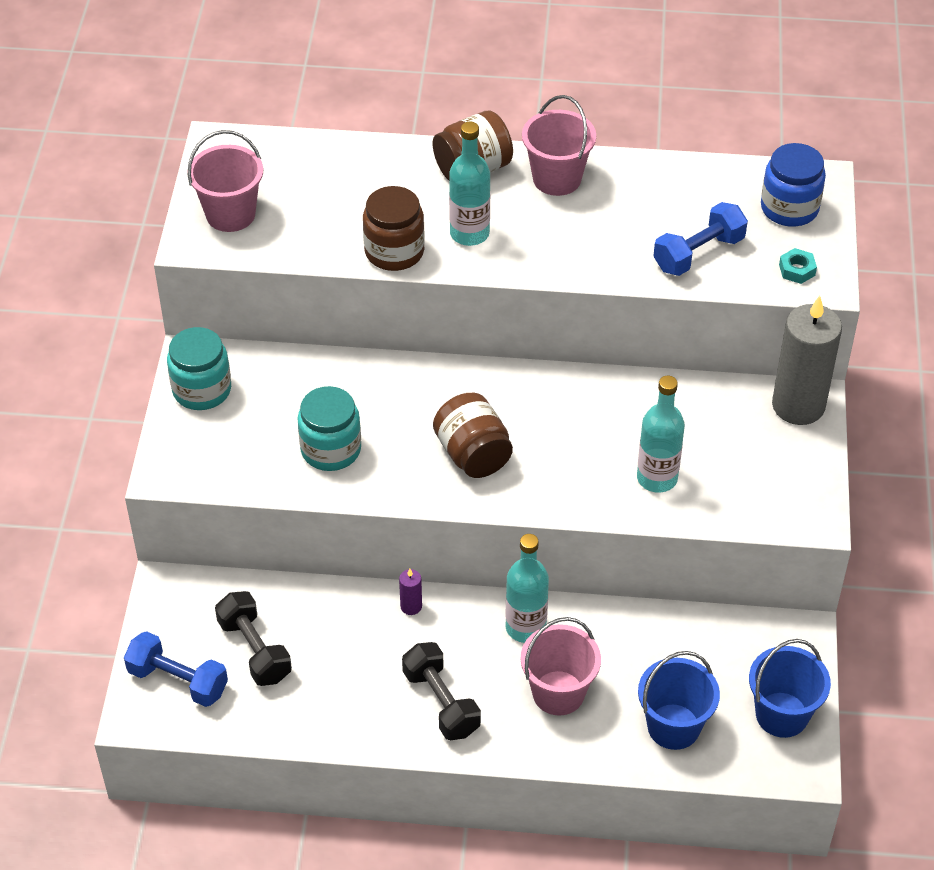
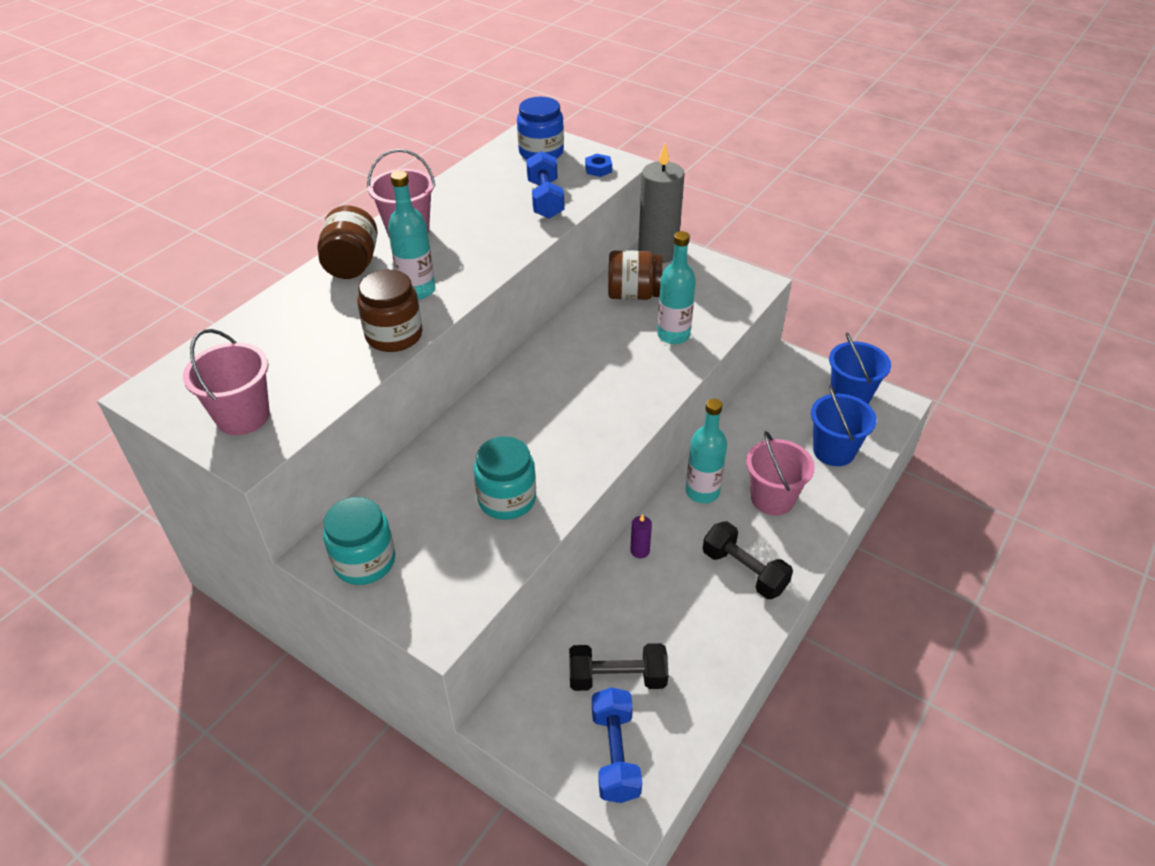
camera: 60 degrees left, 5 degrees down
blue dumbbell [124,631,228,707] -> blue dumbbell turned 60 degrees counterclockwise [592,687,642,803]
black dumbbell [402,642,481,740] -> black dumbbell turned 45 degrees clockwise [703,521,793,599]
brown jar [433,393,513,478] -> brown jar moved to [608,250,663,300]
turquoise nut [779,248,817,284] -> blue nut [585,154,612,177]

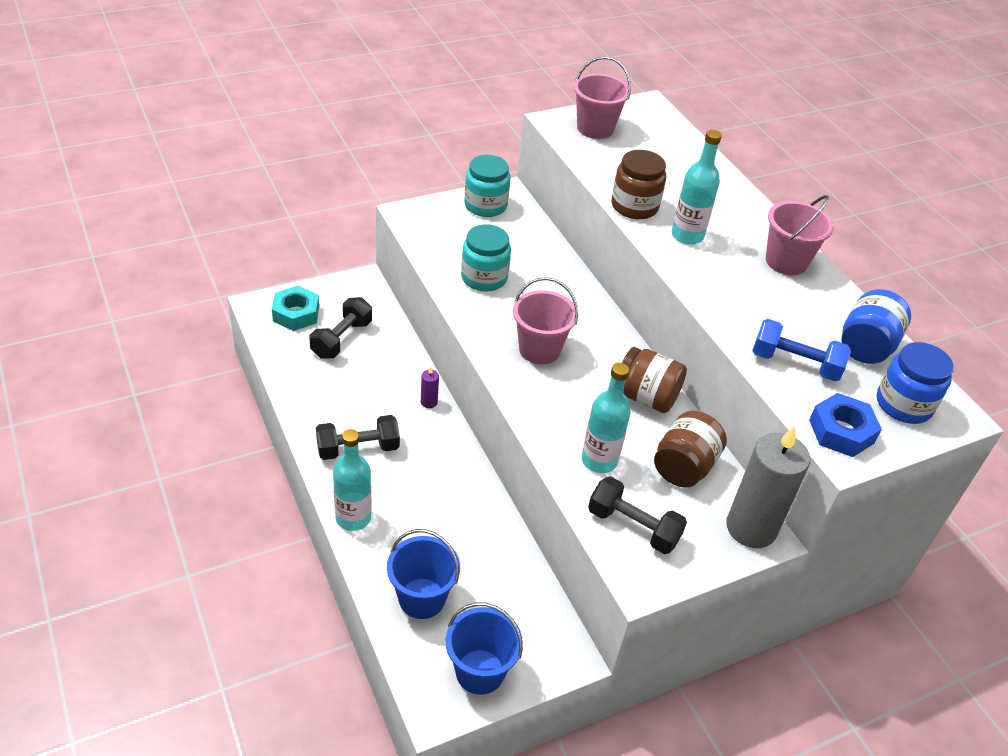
camera: 115 degrees right, 0 degrees up
brown jar [318,205,378,279] -> brown jar moved to [622,347,687,413]
blue nut [585,154,612,177] -> blue nut [809,393,882,457], size x1.77
blue dumbbell [592,687,642,803] -> turquoise nut [272,286,319,331]
turquoise bottle [686,399,727,503] -> turquoise bottle moved to [333,429,371,531]
pink bucket [746,431,815,515] -> pink bucket moved to [513,277,578,364]
none -> black dumbbell [588,476,687,554]
none -> blue jar [841,289,911,364]

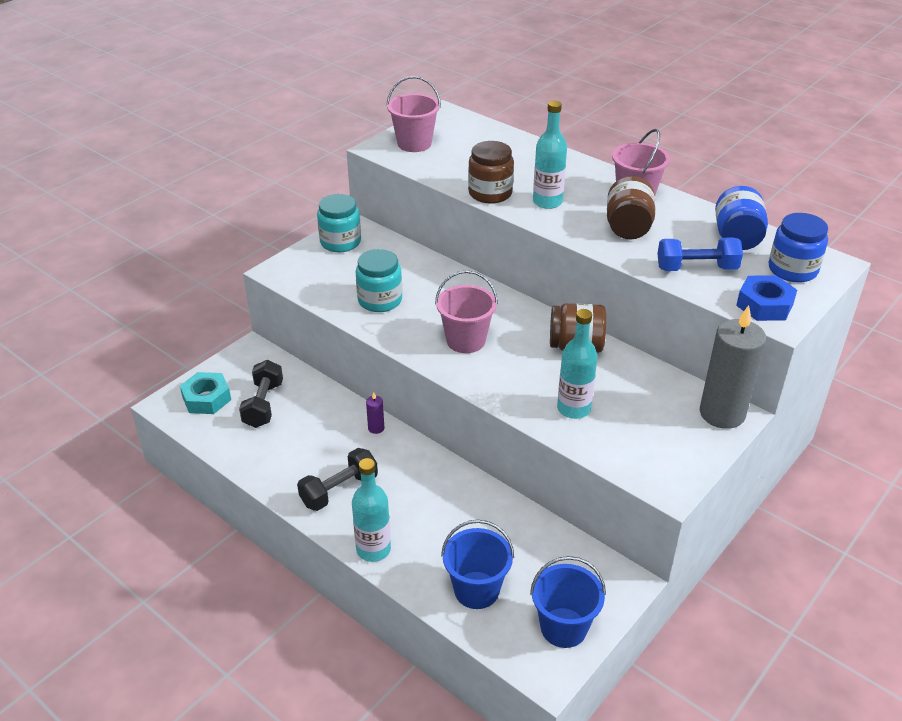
camera: 20 degrees left, 5 degrees down
black dumbbell [588,476,687,554] -> none
brown jar [654,411,727,488] -> brown jar moved to [607,176,655,239]

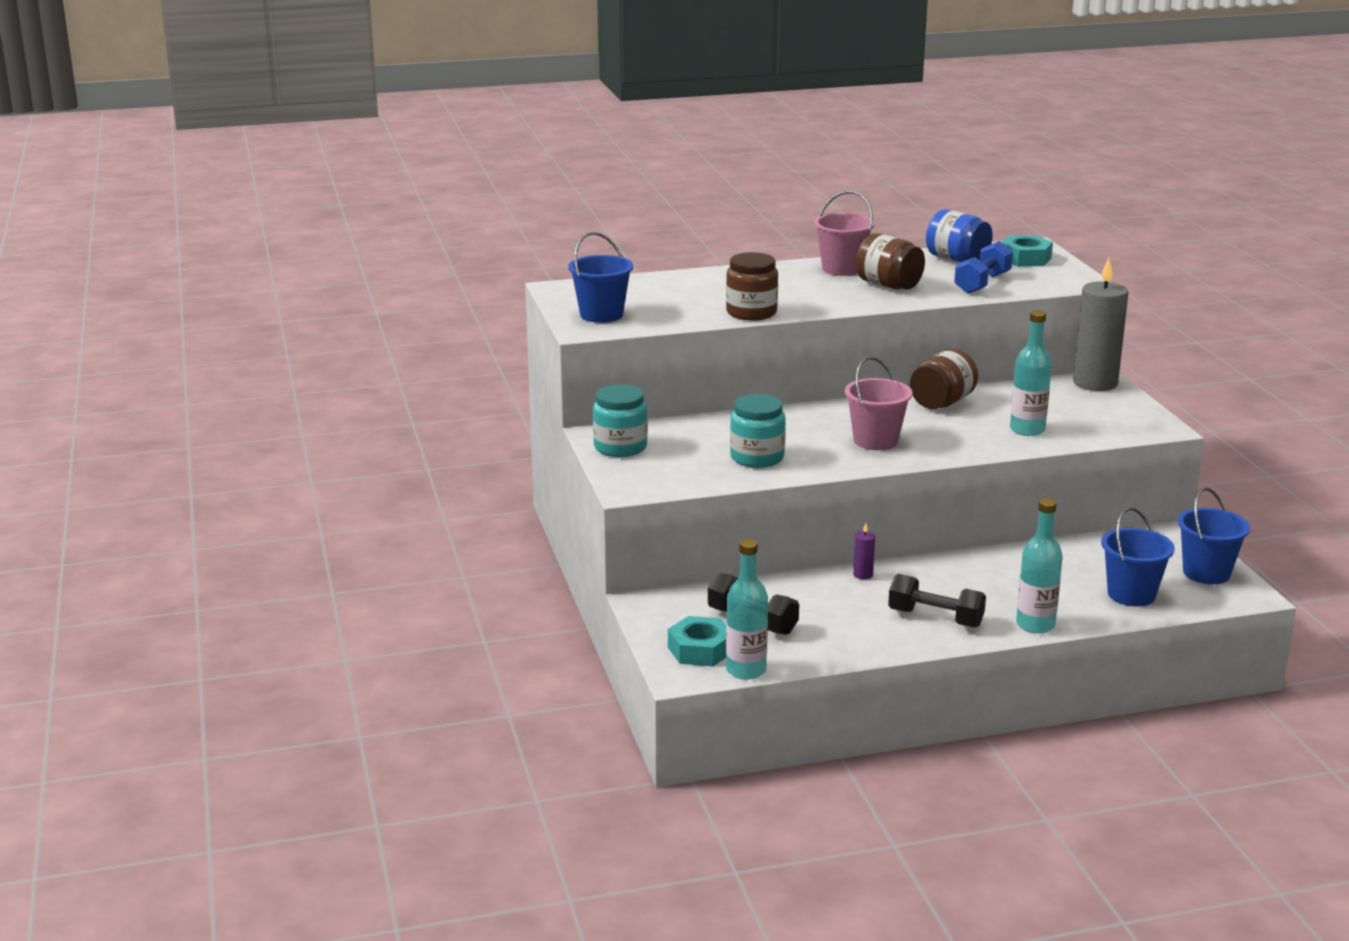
camera: 55 degrees left, 15 degrees down
black dumbbell [297,448,378,511] -> black dumbbell turned 60 degrees counterclockwise [888,574,986,628]
pink bucket [386,76,441,152] -> blue bucket [568,232,633,323]
turquoise bottle [533,101,567,209] -> turquoise bottle moved to [726,539,768,679]
blue nut [736,275,797,321] -> none
blue jar [769,213,828,283] -> turquoise nut [1002,235,1053,267]

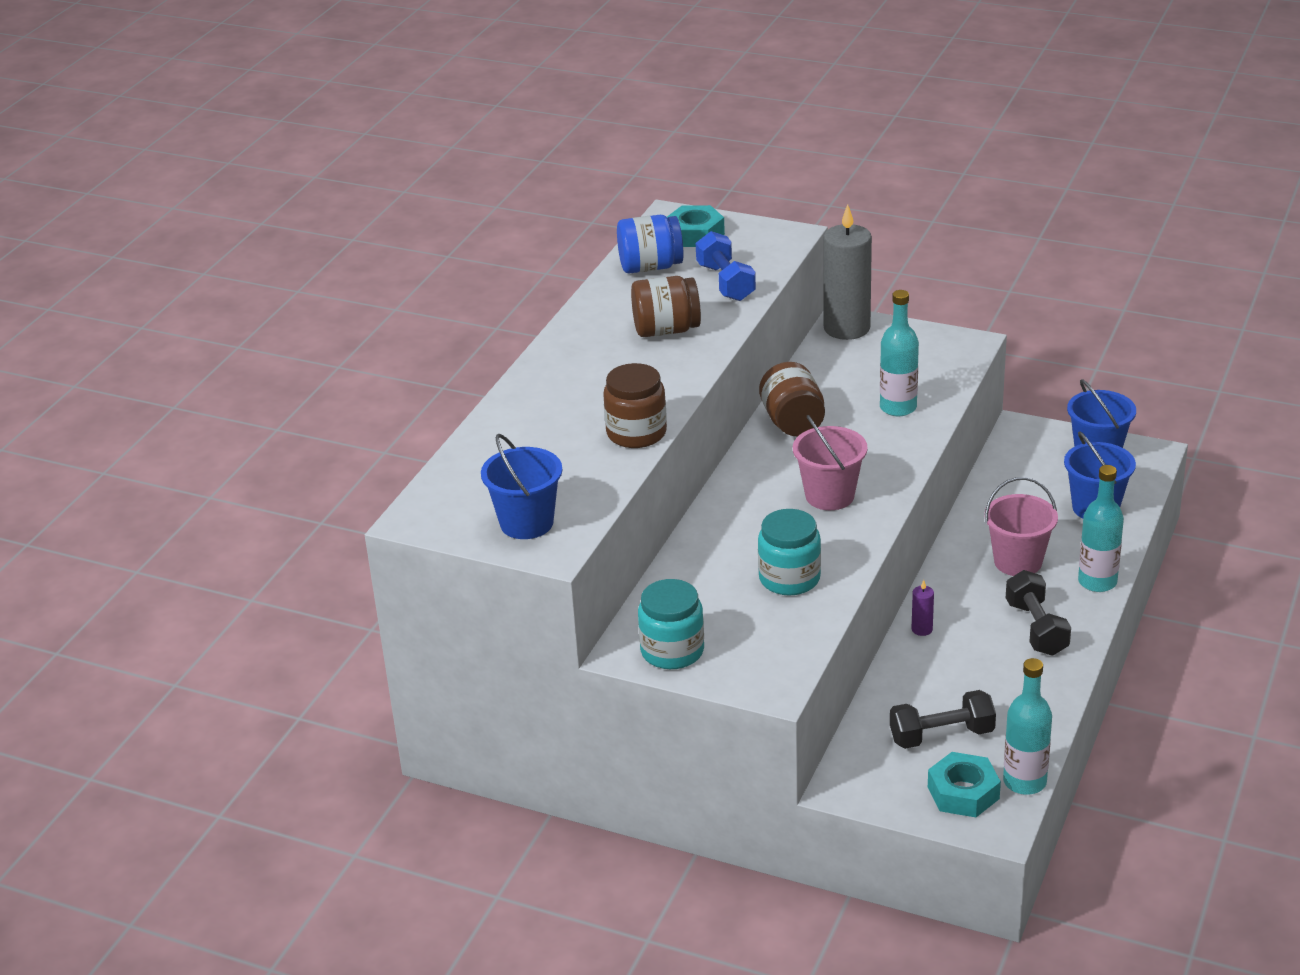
camera: 50 degrees left, 10 degrees up
pink bucket [814,191,875,276] -> pink bucket moved to [984,477,1058,576]
black dumbbell [888,574,986,628] -> black dumbbell turned 75 degrees counterclockwise [1006,570,1071,656]

